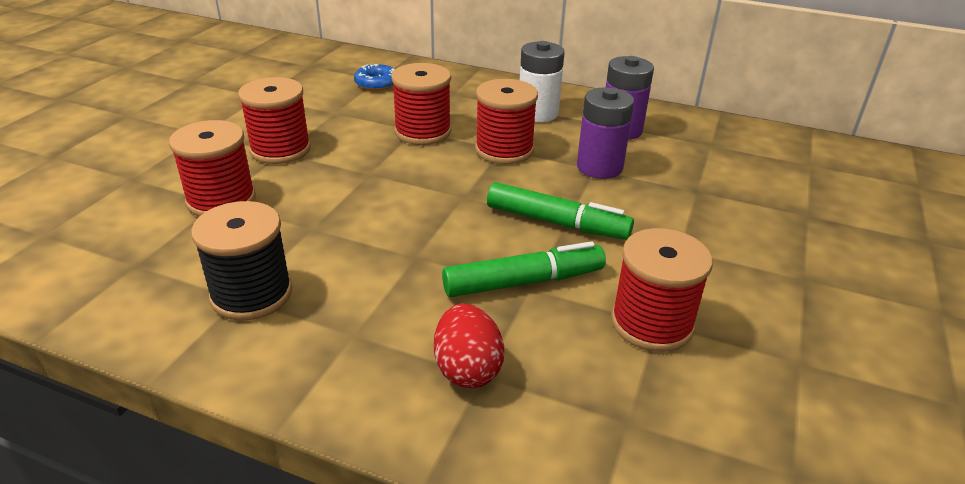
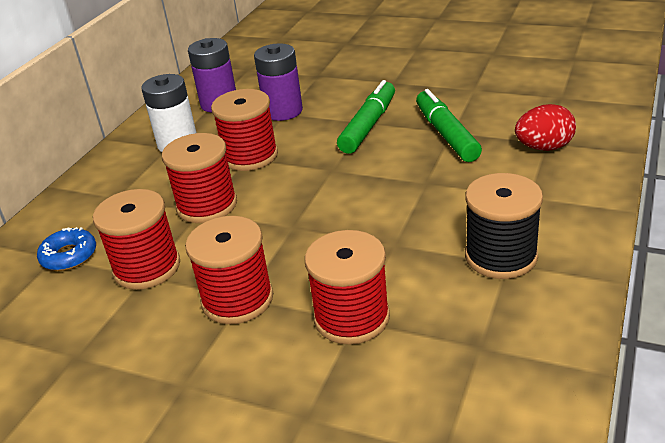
camera: 85 degrees left, 0 degrees up
red spool [611,228,713,352] -> red spool moved to [93,189,180,290]

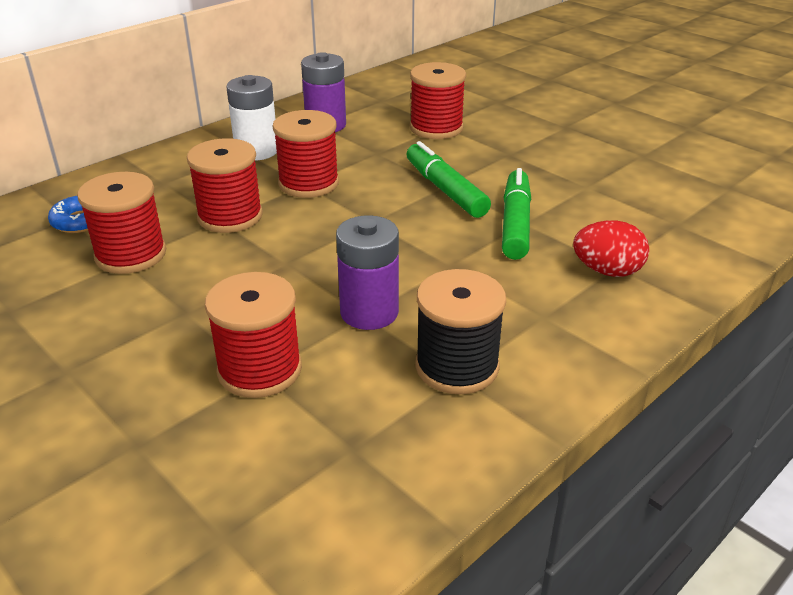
camera: 20 degrees right, 0 degrees up
red spool [185,216,273,324] -> red spool moved to [410,62,466,139]
purple battery [254,43,303,121] -> purple battery moved to [336,215,399,330]
green marker [337,80,395,154] -> green marker turned 75 degrees counterclockwise [407,141,491,218]

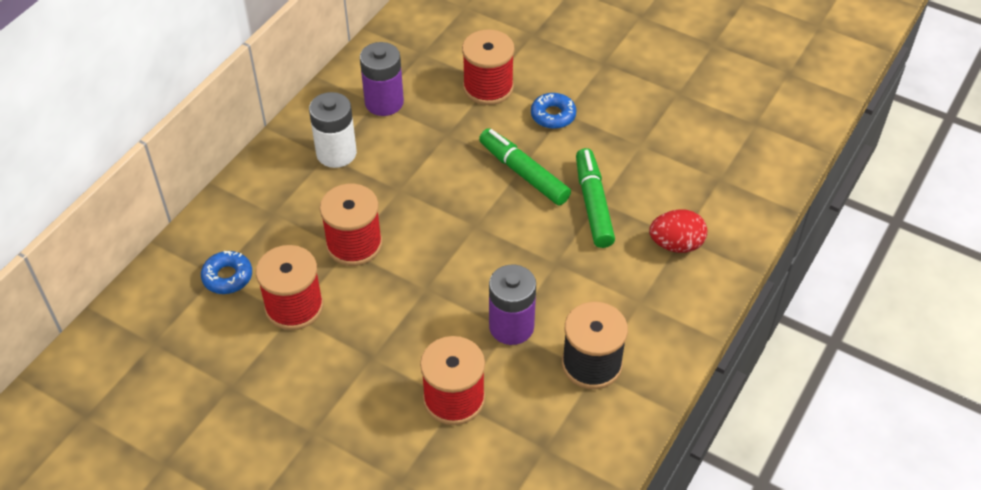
camera: 15 degrees left, 15 degrees up
red spool [273,110,339,198] -> none
none -> blue donut [531,93,577,129]

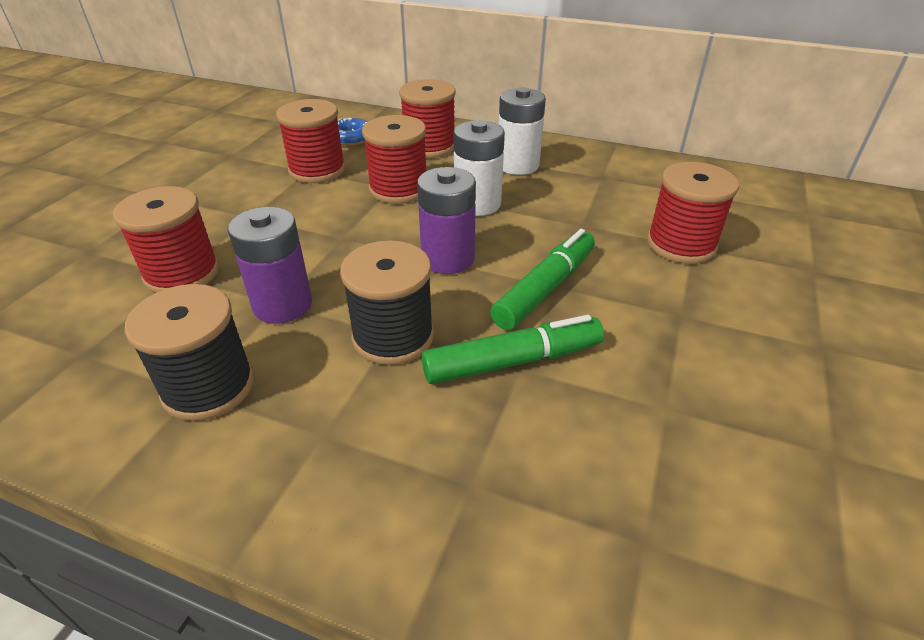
camera: 80 degrees right, 10 degrees down
purple battery [360,42,404,116] -> purple battery moved to [417,167,476,274]
blue donut [531,93,577,129] -> none
red egg [649,209,707,253] -> none
none -> black spool [340,240,434,365]
none -> red spool [399,79,456,158]
none -> white battery [454,120,505,216]

